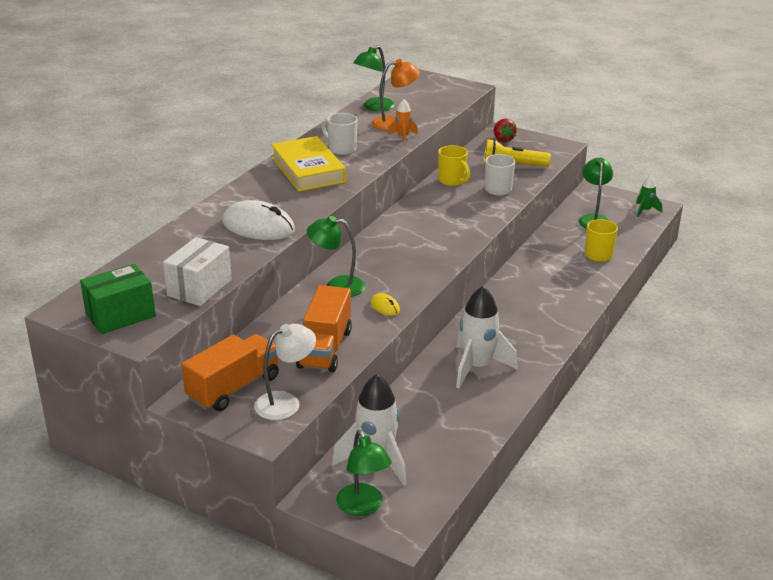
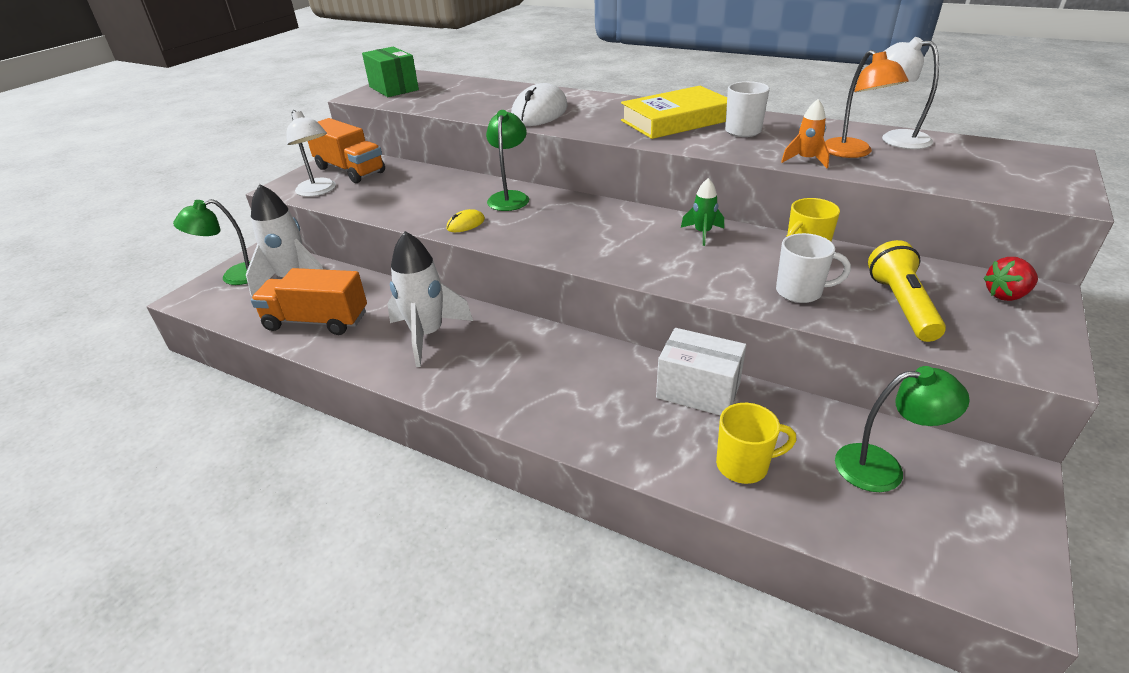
camera: 90 degrees right, 5 degrees up
white box [163,237,232,306] -> white box moved to [656,328,746,416]
orange truck [296,285,352,372] -> orange truck moved to [251,268,367,335]
green lamp [353,46,395,111] -> white lamp [882,37,939,149]
green rocket [636,175,662,217] -> green rocket moved to [681,178,724,246]

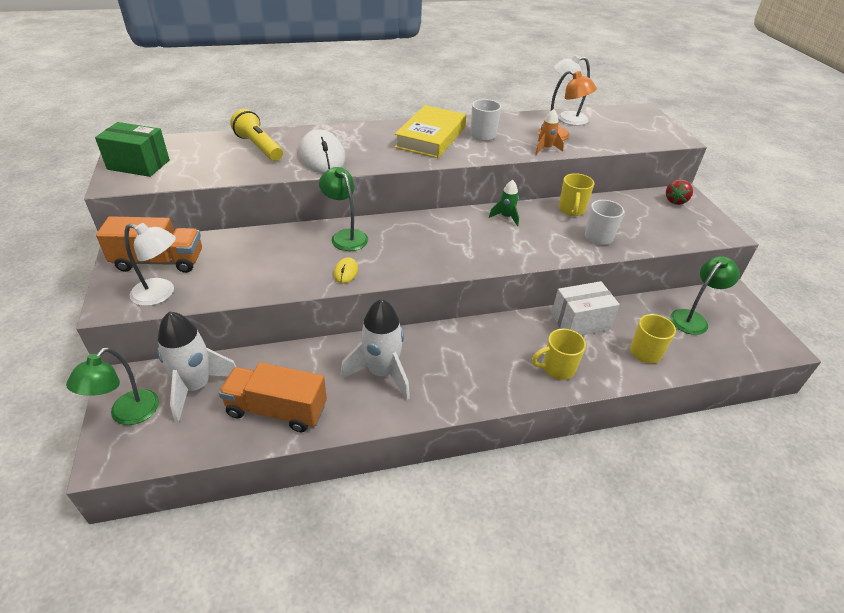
camera: 45 degrees left, 5 degrees up
orange truck [251,268,367,335] -> orange truck turned 45 degrees clockwise [219,363,327,432]
yellow flashlight [868,240,946,342] -> yellow flashlight moved to [230,109,283,161]
none -> yellow mug [532,329,586,380]

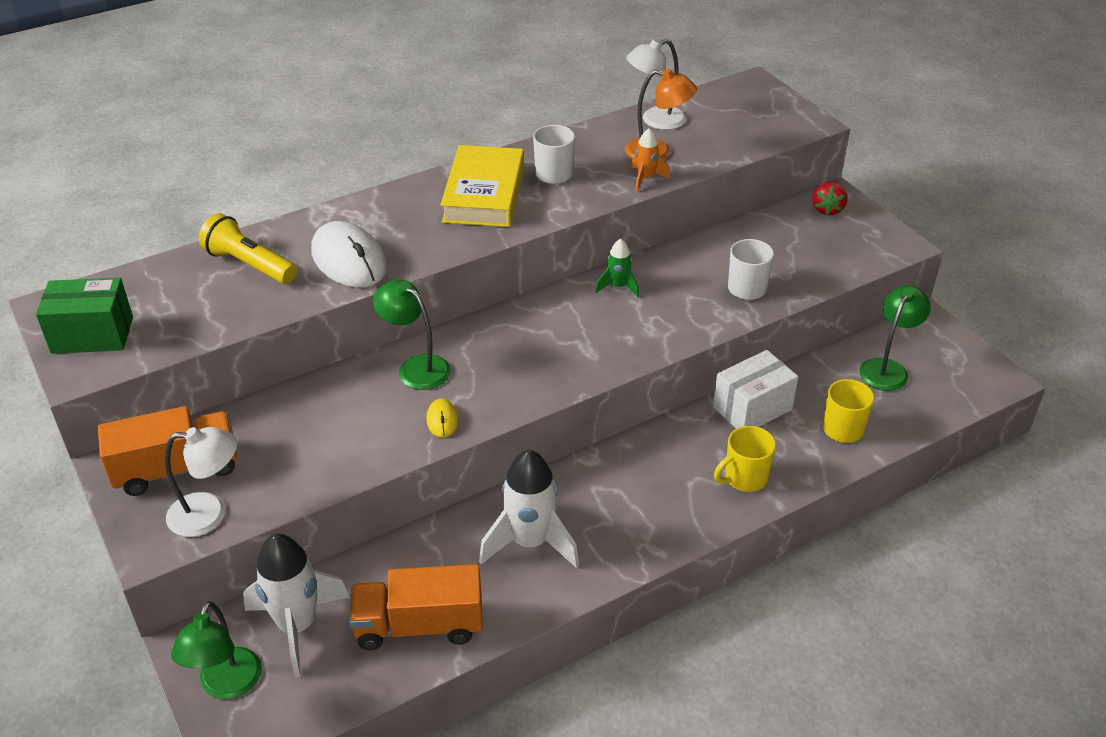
camera: 15 degrees left, 0 degrees up
yellow mug [559,173,594,216] -> none

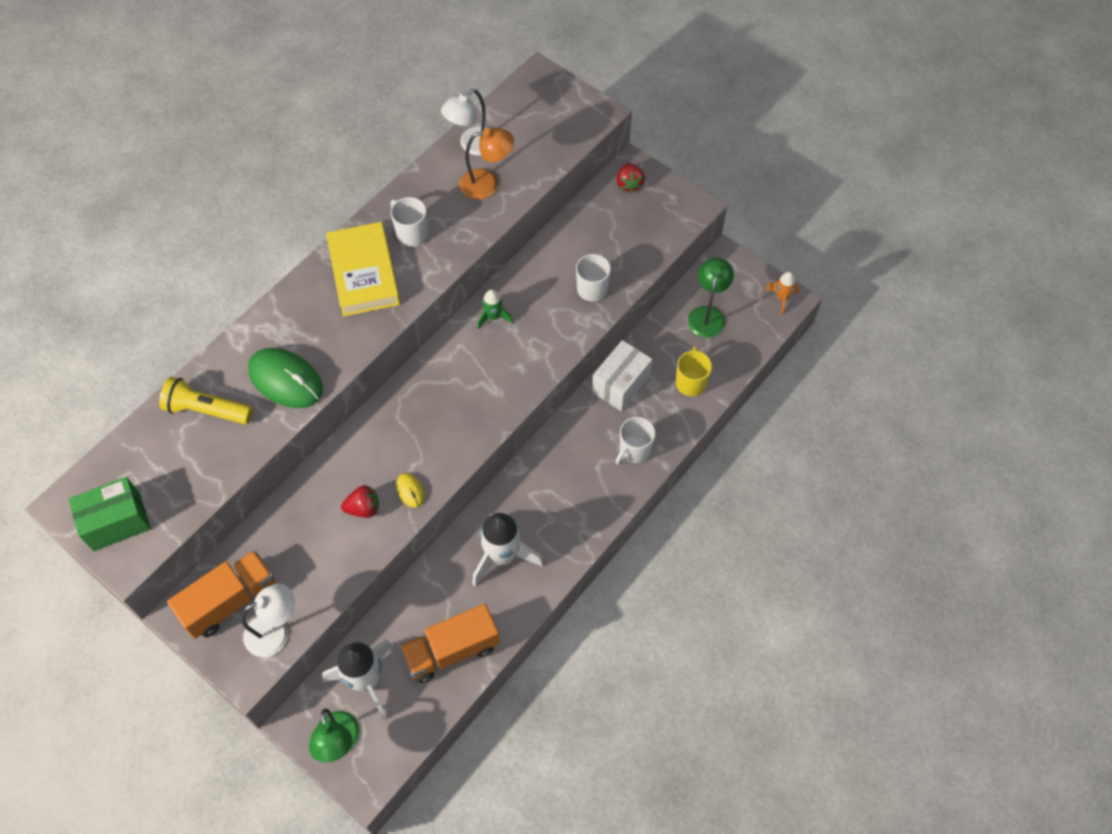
camera: 20 degrees left, 20 degrees up
white mouse [311,221,387,288] -> green mouse [248,348,323,408]
green lamp [373,279,451,390] -> none
orange rocket [631,128,670,191] -> orange rocket moved to [765,272,800,315]
yellow mug [714,426,776,492] -> white mug [616,417,656,465]
none -> red strawberry [341,485,379,518]

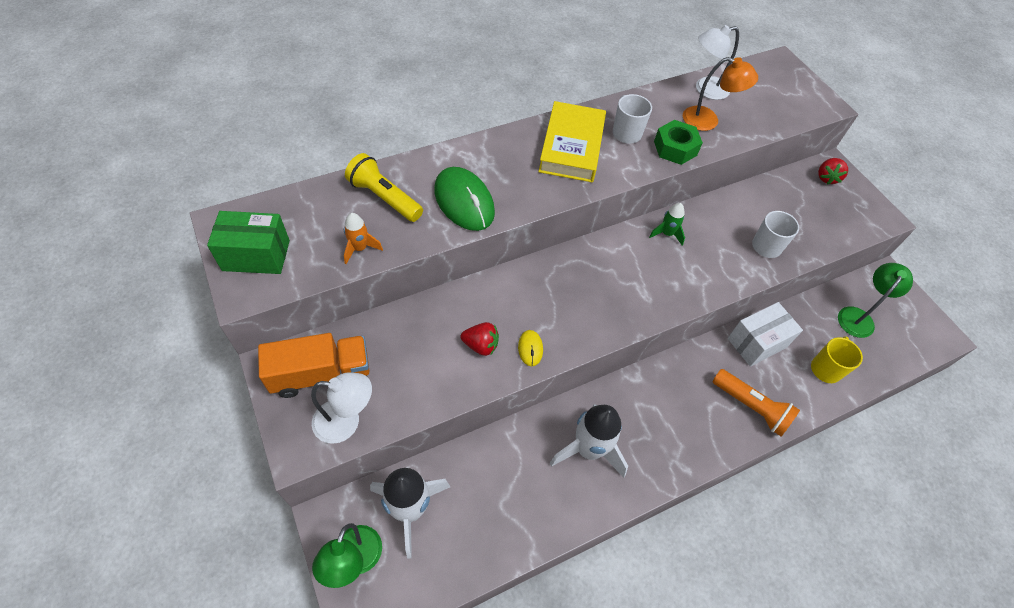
camera: 20 degrees right, 5 degrees down
orange truck [400,603,500,683] -> none
white mug [616,417,656,465] -> orange flashlight [712,369,800,436]
orange rocket [765,272,800,315] -> orange rocket moved to [344,213,383,264]
none -> green nut [654,120,703,165]

